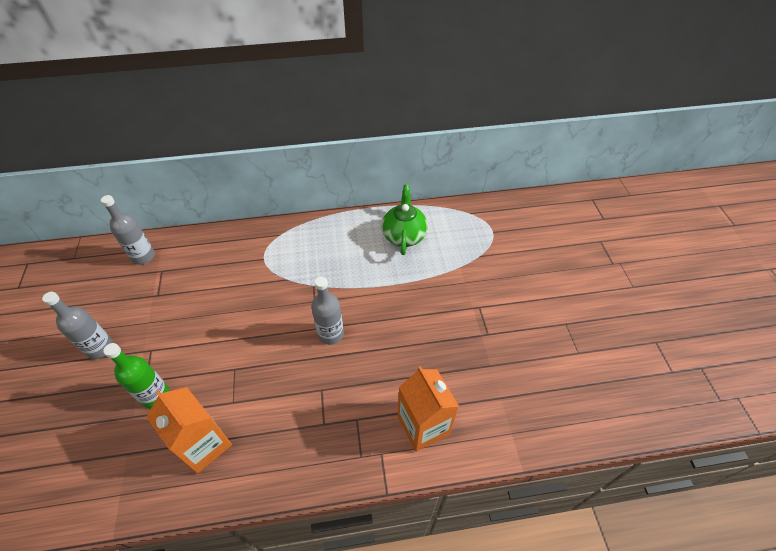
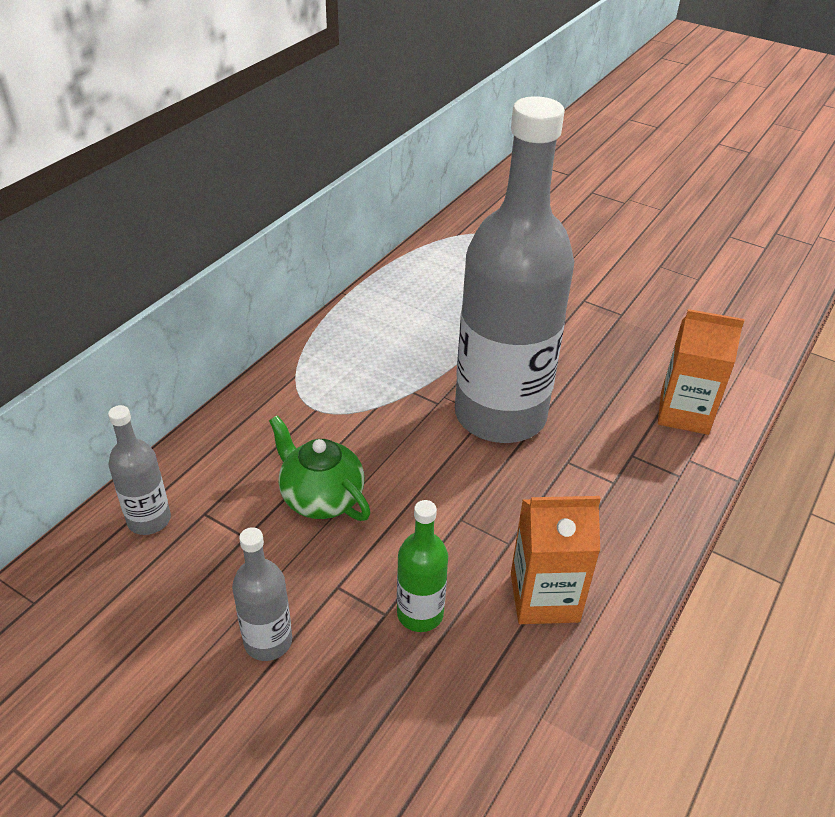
camera: 50 degrees left, 10 degrees down
grey bottle [311,277,344,345] -> grey bottle [455,96,574,443], size x2.45
green teapot [382,185,428,255] -> green teapot moved to [269,415,370,521]

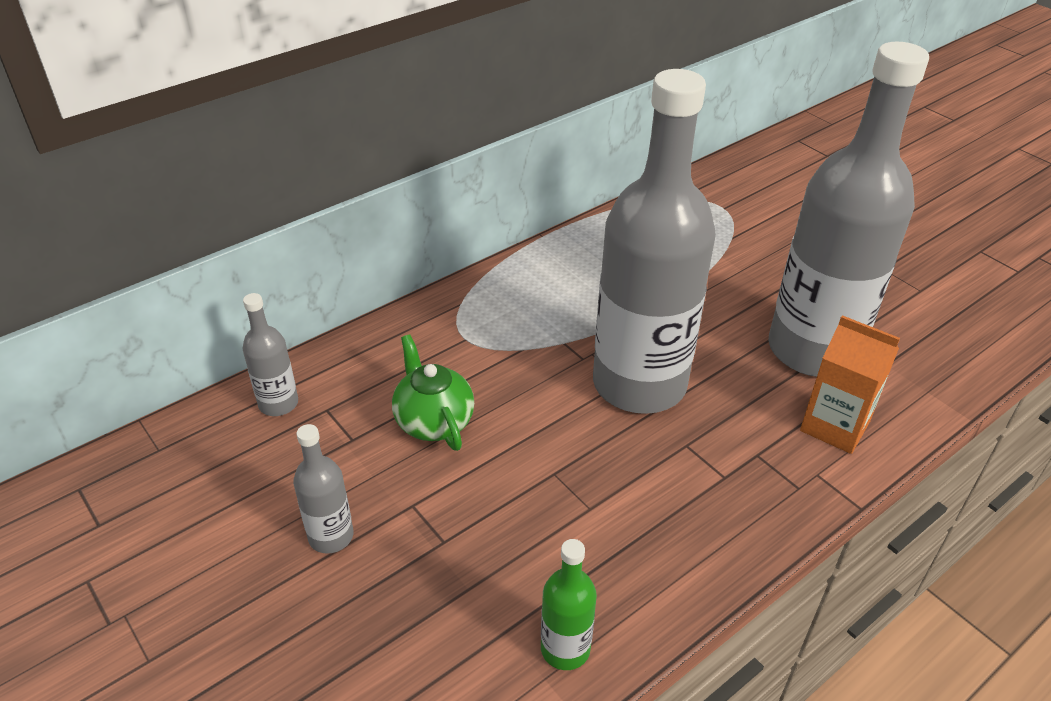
camera: 20 degrees right, 0 degrees up
green bottle [397,500,448,632] -> green bottle moved to [541,539,597,670]
orange carton [511,496,601,624] -> none
none -> grey bottle [769,42,929,377]

